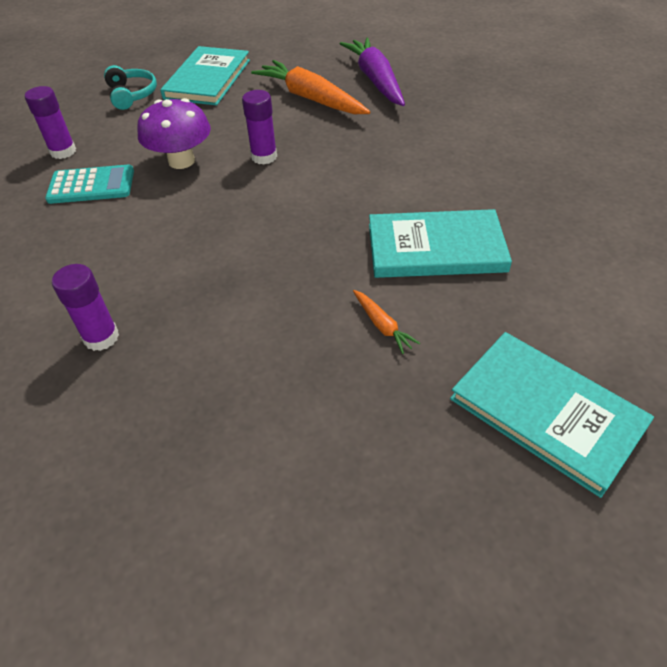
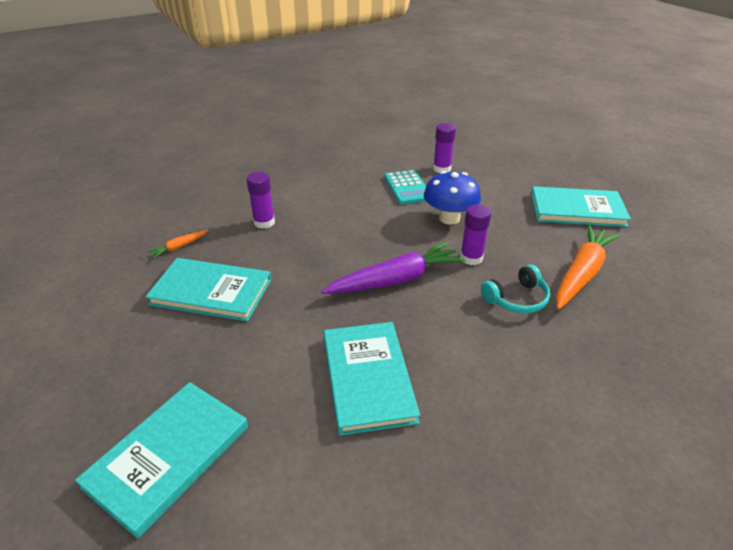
camera: 80 degrees right, 10 degrees down
turquoise headphones [104,65,157,110] -> turquoise headphones moved to [481,265,550,314]
purple mushroom [137,98,211,169] -> blue mushroom [424,171,481,225]
purple carrot [340,38,405,106] -> purple carrot moved to [321,242,465,294]
orange carrot [353,290,420,354] -> orange carrot moved to [148,230,208,258]
none -> turquoise book [145,258,271,322]

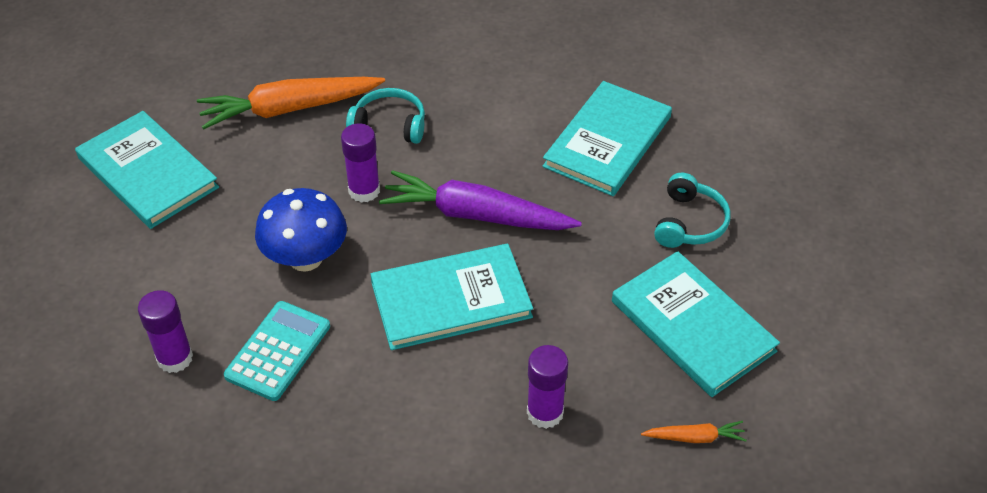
camera: 140 degrees left, 10 degrees up
turquoise book [75,382,248,539] -> turquoise book moved to [370,244,533,350]
none -> turquoise headphones [654,173,731,248]

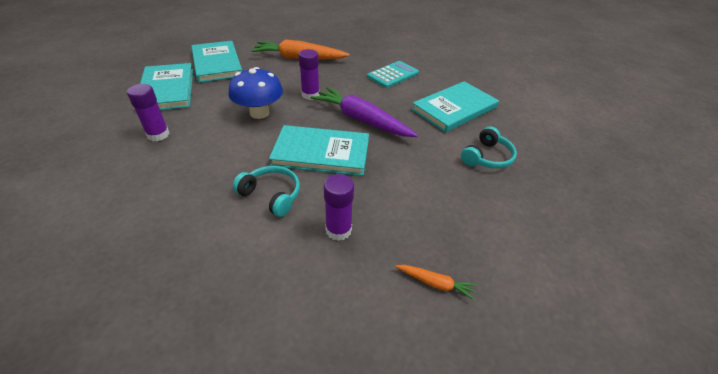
camera: 20 degrees right, 5 degrees down
turquoise calculator [224,301,330,401] -> turquoise calculator moved to [367,61,419,88]
turquoise headphones [346,88,425,144] -> turquoise headphones moved to [233,166,300,217]
turquoise book [612,251,780,397] -> turquoise book moved to [140,63,193,110]

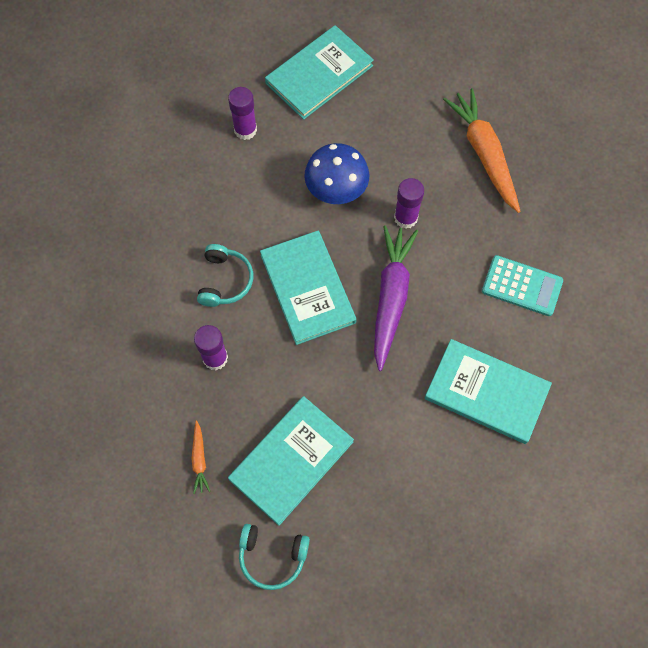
camera: 65 degrees right, 25 degrees up
turquoise book [191,41,242,83] -> turquoise book moved to [228,396,354,526]
turquoise headphones [461,126,517,169] -> turquoise headphones moved to [239,524,310,590]

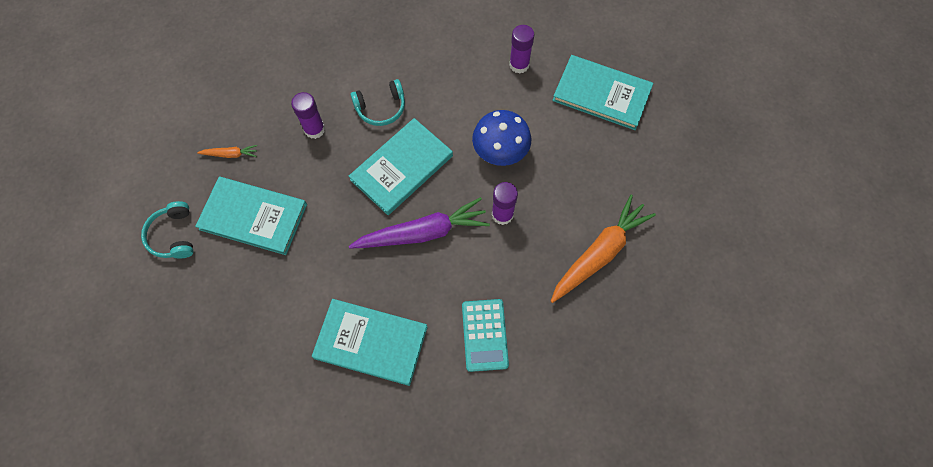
camera: 65 degrees right, 0 degrees up
orange carrot [191,421,211,494] -> orange carrot turned 150 degrees counterclockwise [197,145,257,158]
turquoise book [424,339,552,444] -> turquoise book turned 75 degrees counterclockwise [312,299,427,386]

